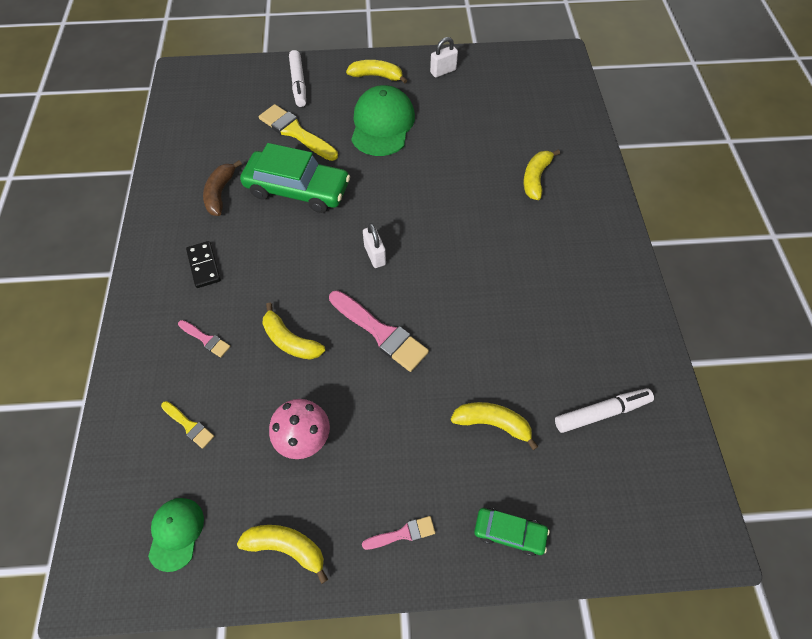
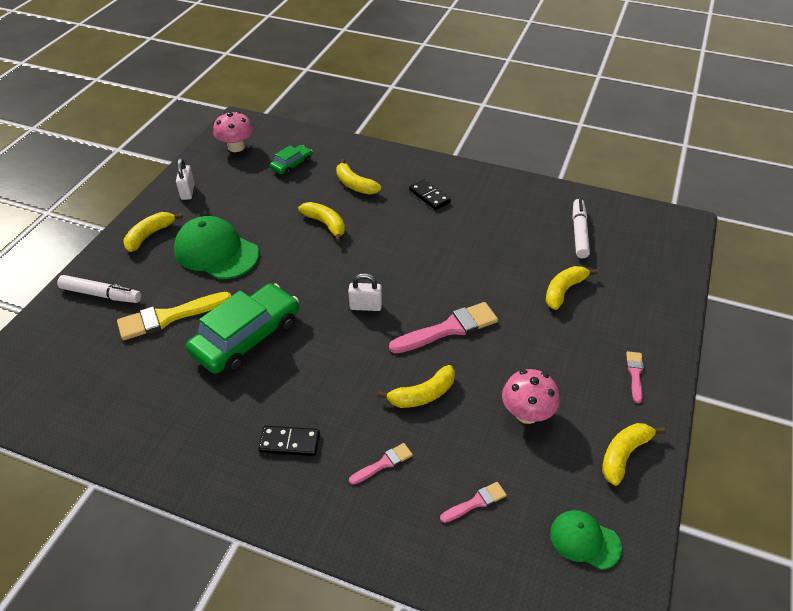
camera: 65 degrees left, 15 degrees down
yellow brush [161,401,214,449] -> pink brush [440,482,507,523]
brown banana [203,160,242,216] -> none
green car [474,508,550,556] -> green car moved to [270,145,312,175]
none -> pink mushroom [213,111,253,152]
none -> yellow banana [298,202,345,242]
none -> black domino [409,179,451,210]

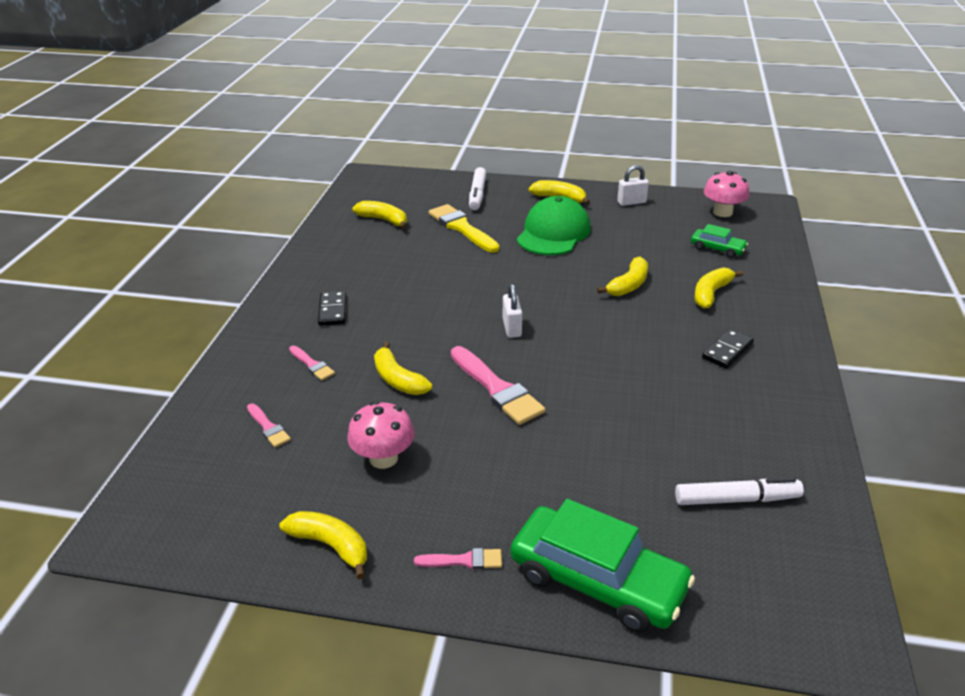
camera: 80 degrees right, 10 degrees down
green car [186,283,299,374] -> green car moved to [511,499,695,633]
yellow banana [545,266,598,310] -> yellow banana moved to [352,201,407,229]
green cap [550,510,622,570] -> none

